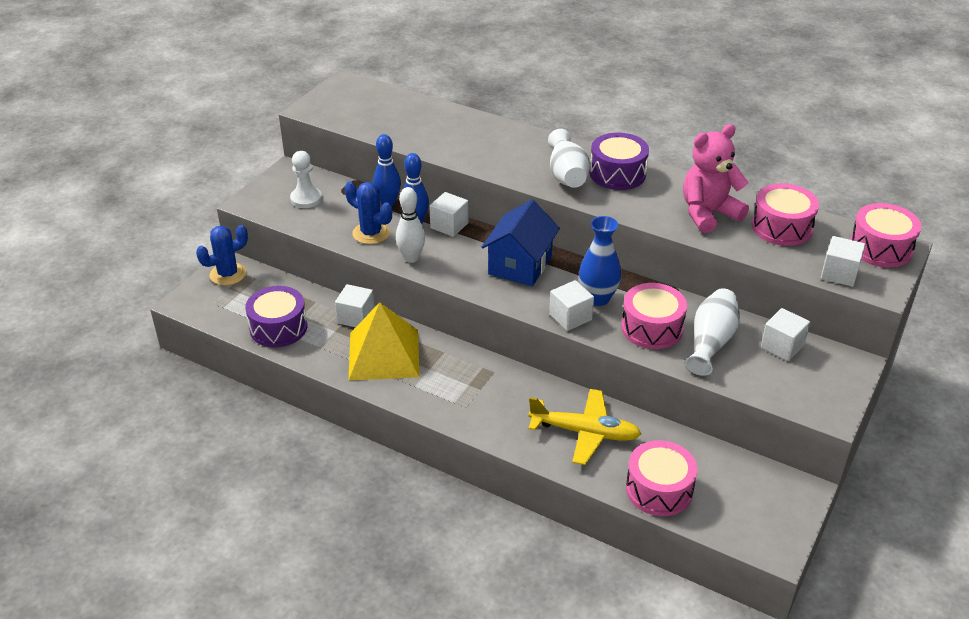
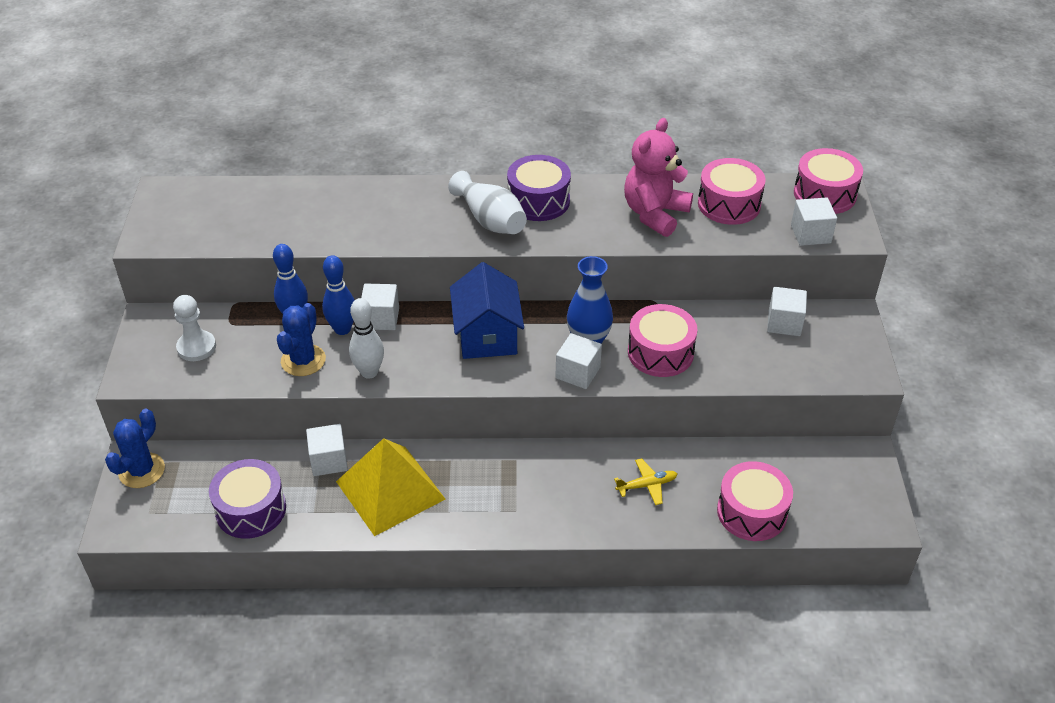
camera: 30 degrees left, 5 degrees up
blue cactus [345,181,392,244] -> blue cactus turned 75 degrees counterclockwise [277,303,326,376]
yellow plane [528,389,642,465] -> yellow plane [614,458,677,505], size x0.54
white vase [685,288,740,376] -> none

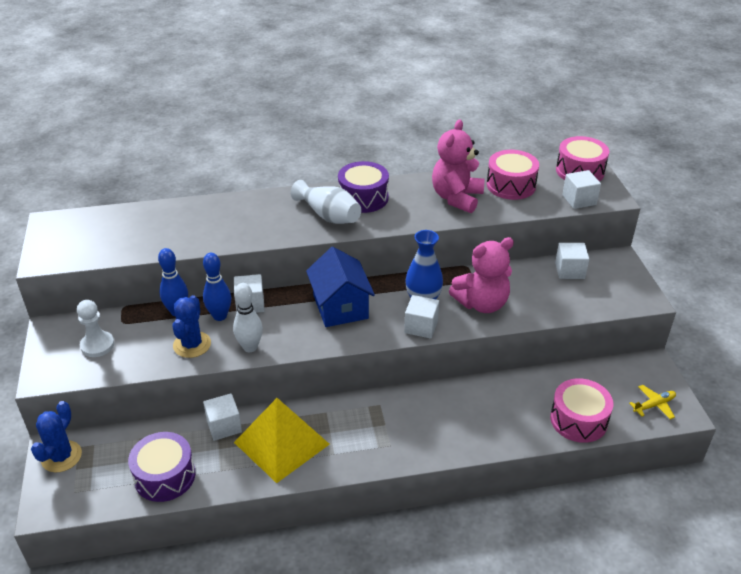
camera: 10 degrees left, 5 degrees down
yellow plane [614,458,677,505] -> yellow plane moved to [629,385,676,419]
pink drum [628,304,697,377] -> pink teddy bear [449,237,514,313]

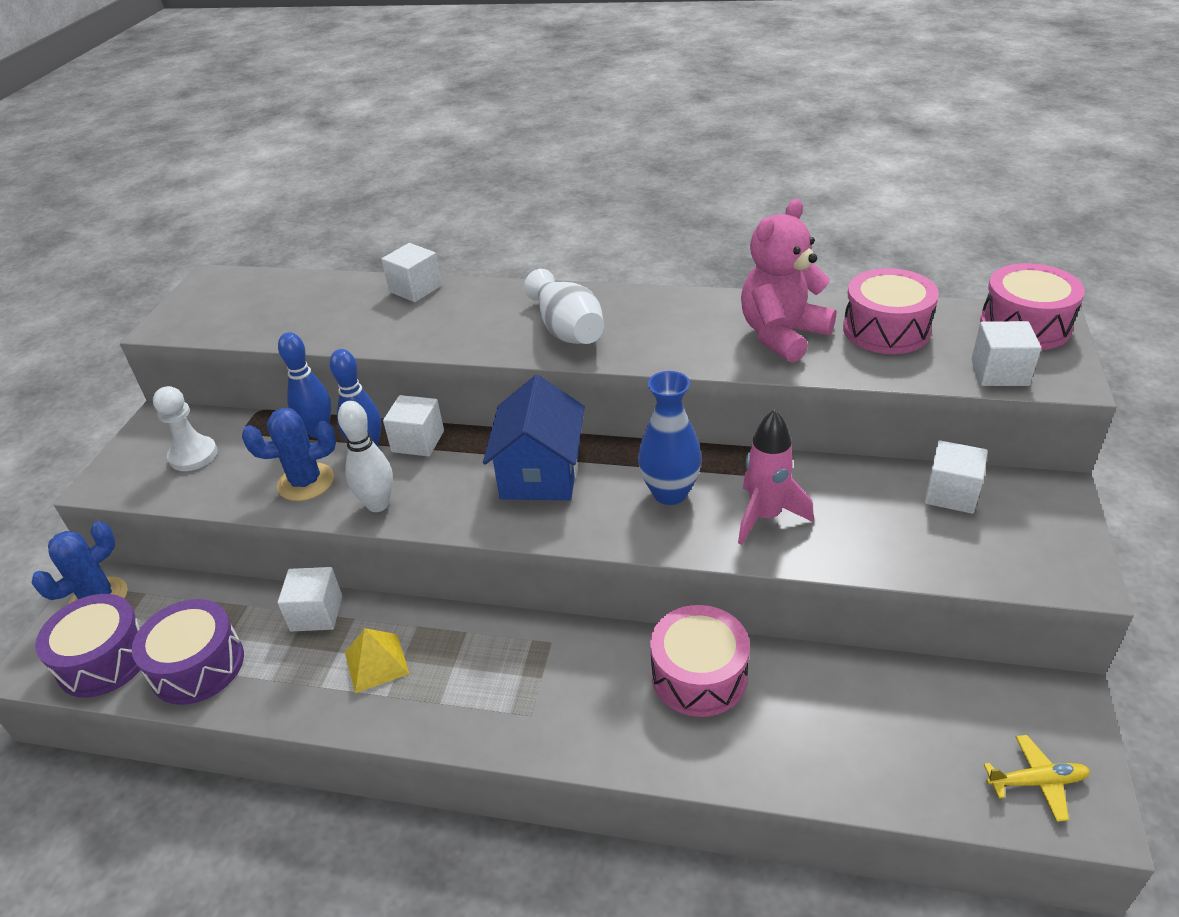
camera: 25 degrees right, 0 degrees up
blue cactus [172,295,211,358] -> blue cactus turned 45 degrees clockwise [242,408,336,501]
yellow pyramid [234,398,330,483] -> yellow pyramid [345,628,409,693], size x0.51
purple drum [338,161,389,213] -> purple drum moved to [35,594,142,698]
white cube [404,295,439,339] -> white cube moved to [381,243,442,302]
pink teddy bear [449,237,514,313] -> pink rocket [738,409,814,545]
pink drum [550,378,613,443] -> pink drum moved to [650,605,750,717]

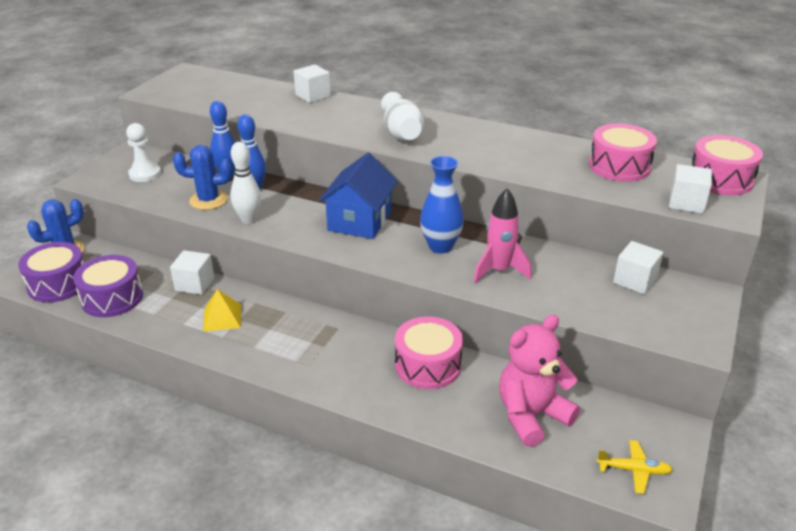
camera: 10 degrees right, 5 degrees down
white cube [383,395,444,457] -> none
pink teddy bear [741,199,836,363] -> pink teddy bear moved to [499,315,580,447]

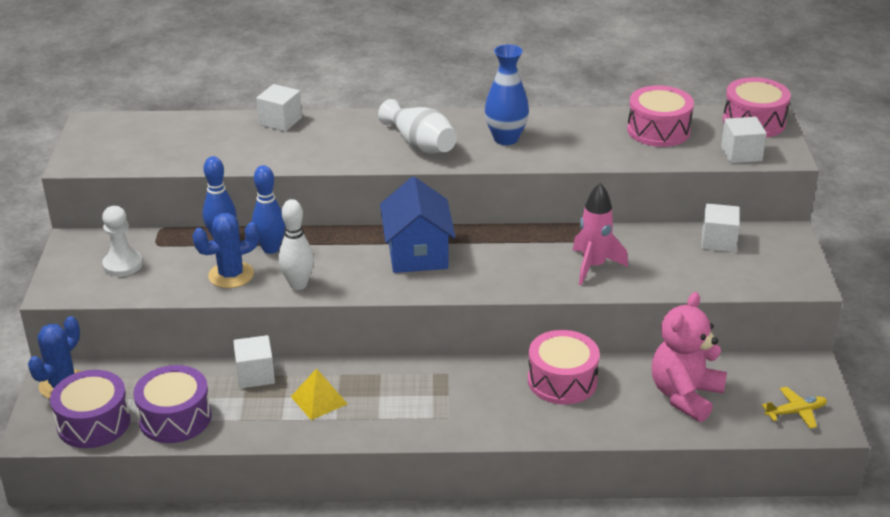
camera: 25 degrees left, 0 degrees up
blue vase [420,156,464,254] -> blue vase moved to [485,45,529,145]

